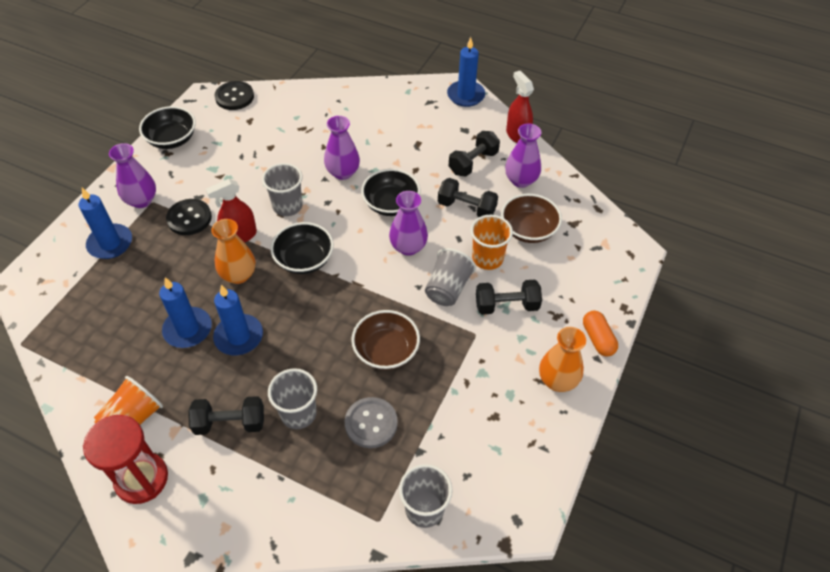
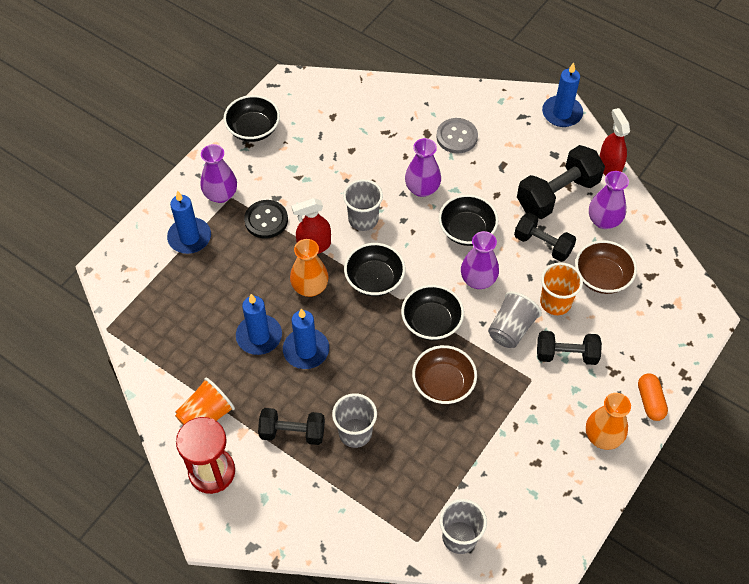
camera: 10 degrees right, 5 degrees up
black button [215,81,254,110] -> none
grey button [345,397,398,448] -> grey button moved to [436,118,478,153]
black dumbbell [449,131,500,177] -> black dumbbell [517,145,605,219], size x1.53
none -> black bowl [401,285,464,340]

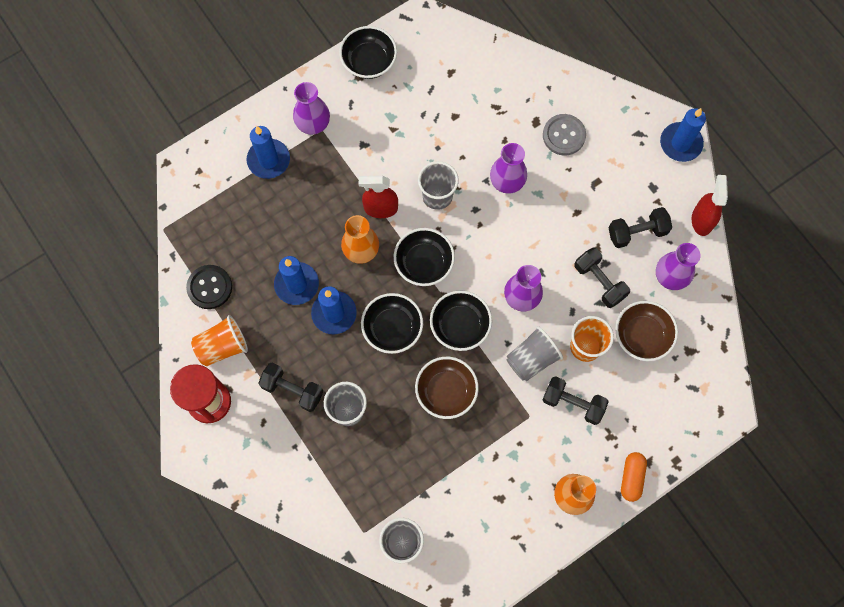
camera: 20 degrees right, 15 degrees up
black button [244,200,288,238] -> black button moved to [186,265,232,309]
black bowl [439,194,499,246] -> black bowl moved to [361,293,423,354]
black dumbbell [517,145,605,219] -> black dumbbell [608,207,672,248], size x0.65

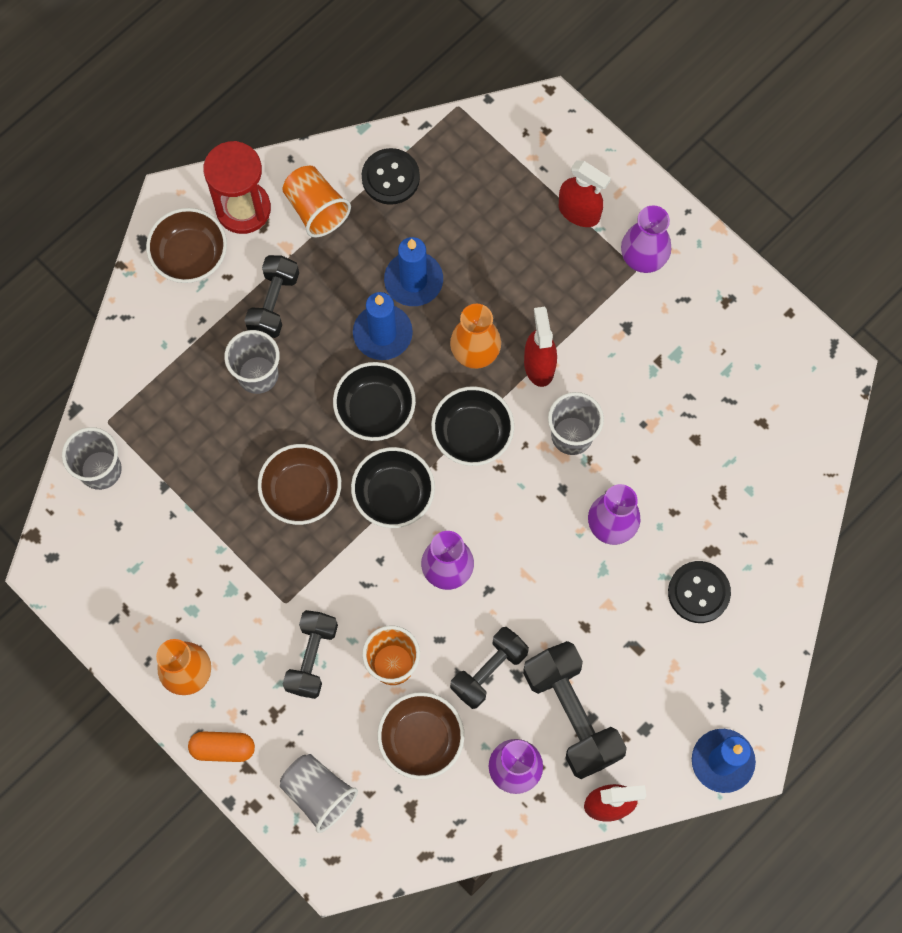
camera: 80 degrees right, 0 degrees up
blue candle [247,126,290,179] -> red spray bottle [559,160,611,227]
black bowl [339,26,397,79] -> none
grey cup [506,326,563,381] -> grey cup moved to [280,754,358,833]
grey button [543,114,586,155] -> black button [668,561,731,623]
black dumbbell [608,207,672,248] -> black dumbbell [523,641,627,779], size x1.53
none -> brown bowl [146,208,227,283]

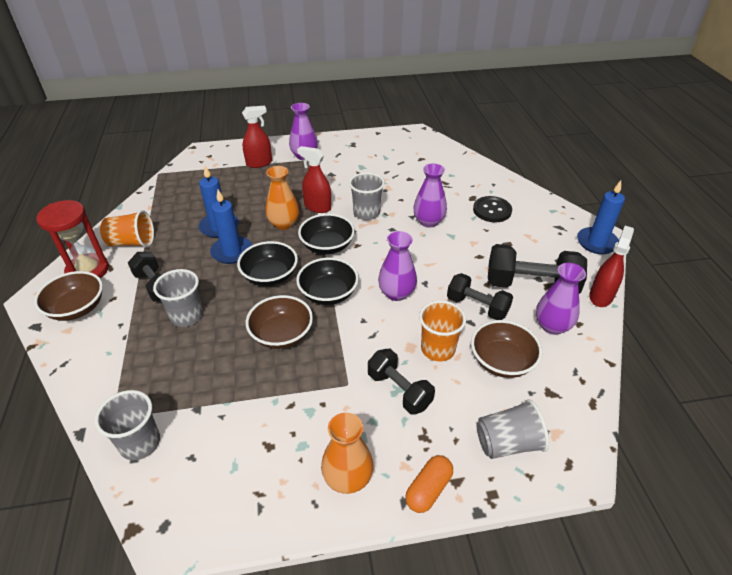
camera: 55 degrees left, 30 degrees down
black button [362,148,420,205] -> none
black dumbbell [450,627,529,709] -> black dumbbell turned 45 degrees counterclockwise [447,273,513,320]

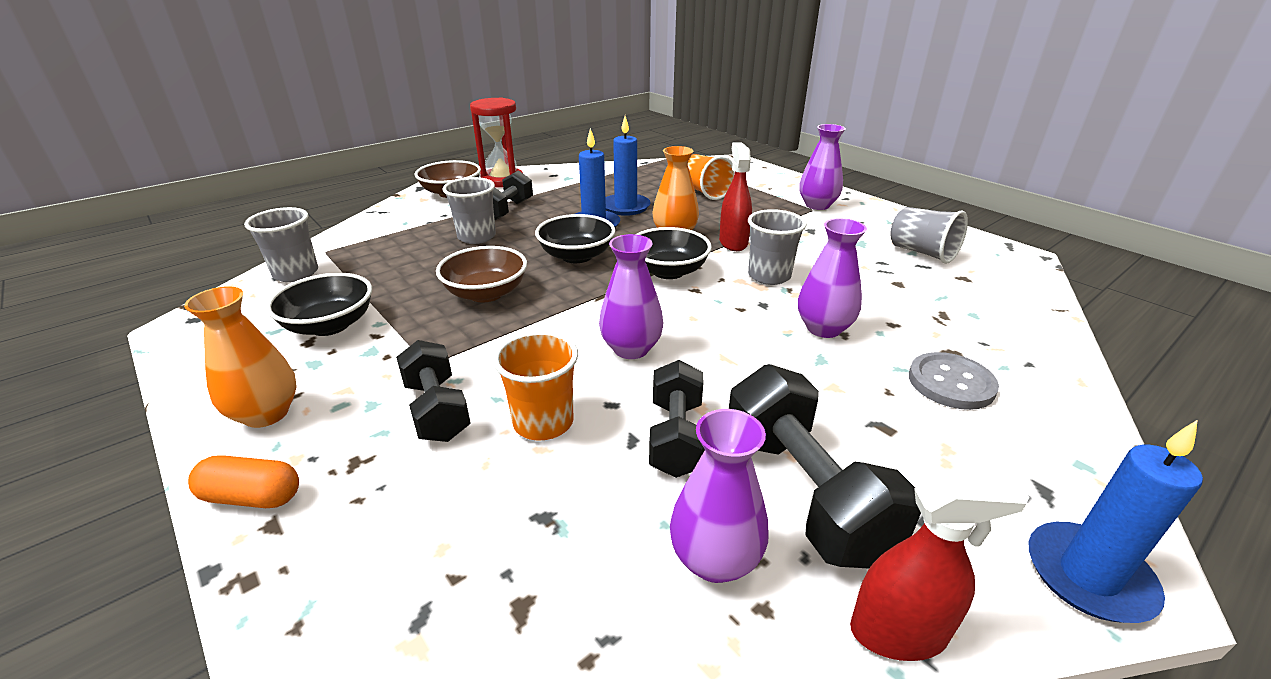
camera: 60 degrees right, 10 degrees down
orange cup [100,210,154,247] -> orange cup moved to [688,154,734,200]
red spray bottle [242,106,272,168] -> none
black bowl [296,258,359,305] -> black bowl moved to [266,273,372,336]
black dumbbell [368,349,435,415] -> black dumbbell turned 45 degrees counterclockwise [396,340,471,442]
brown bowl [471,320,542,378] -> none
black button [473,196,512,222] -> grey button [909,352,999,410]
grey cup [477,399,549,459] -> grey cup moved to [890,207,968,264]

